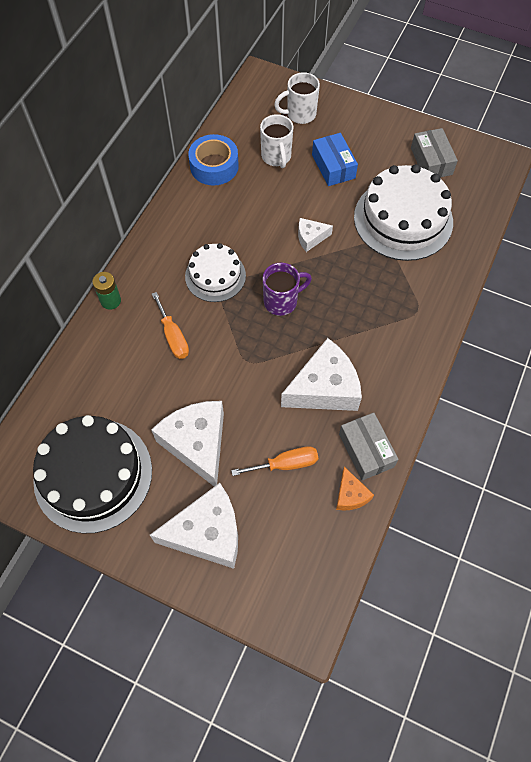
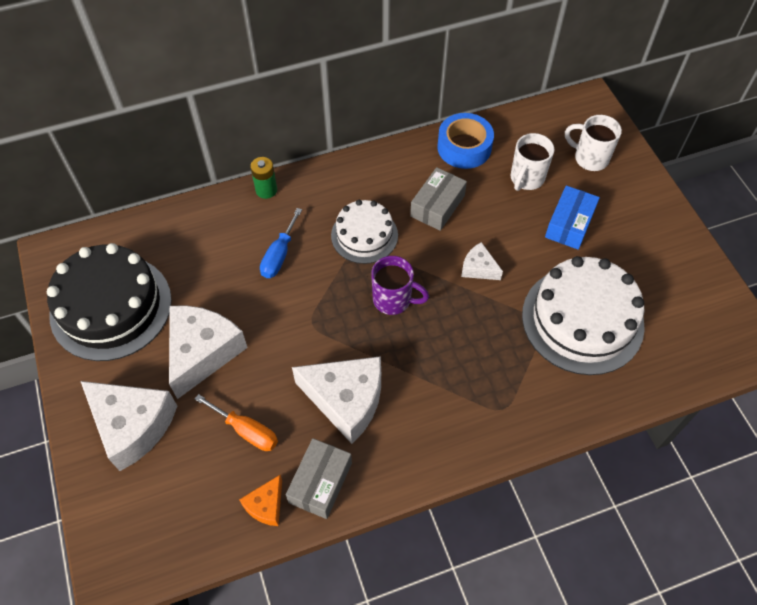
camera: 45 degrees right, 5 degrees down
orange screwdriver [152,292,189,359] -> blue screwdriver [260,208,302,278]
grey box [411,128,458,177] -> grey box moved to [410,167,467,231]

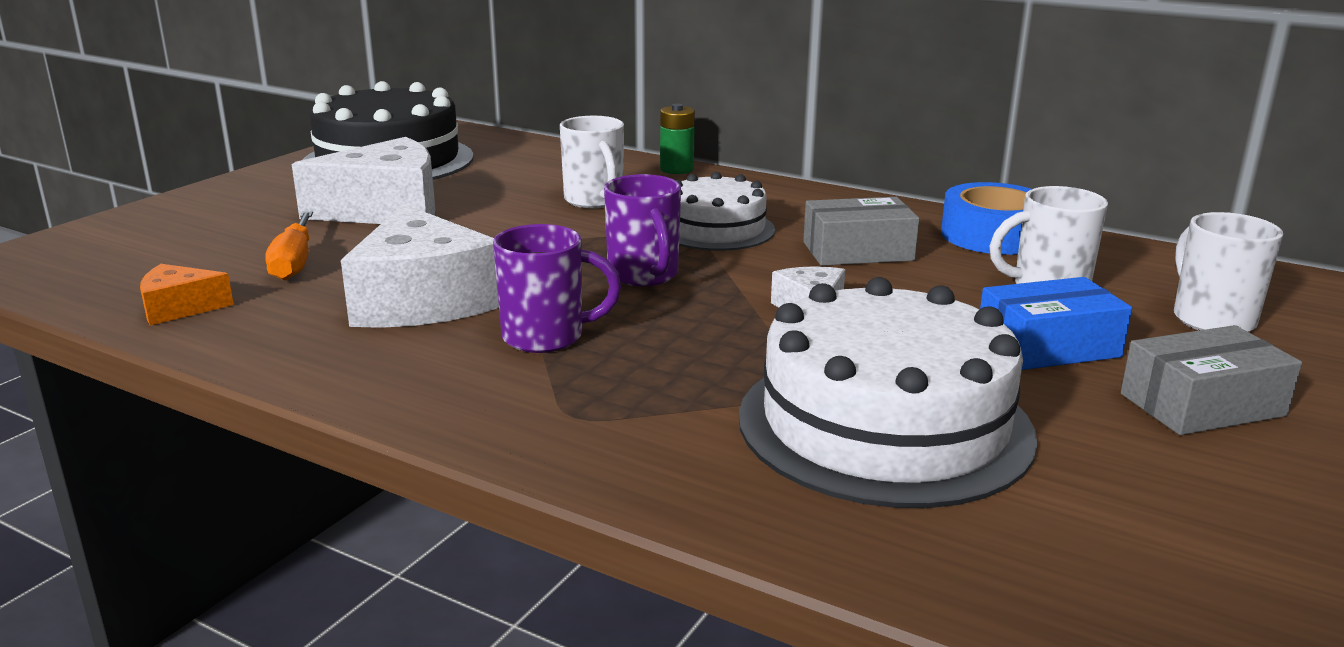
camera: 50 degrees right, 35 degrees down
white cheese [81,381,177,471] -> none
blue screwdriver [260,208,302,278] -> white mug [560,116,624,208]
grey box [286,438,352,519] -> grey box moved to [1121,325,1302,435]
none -> purple mug [493,224,621,353]

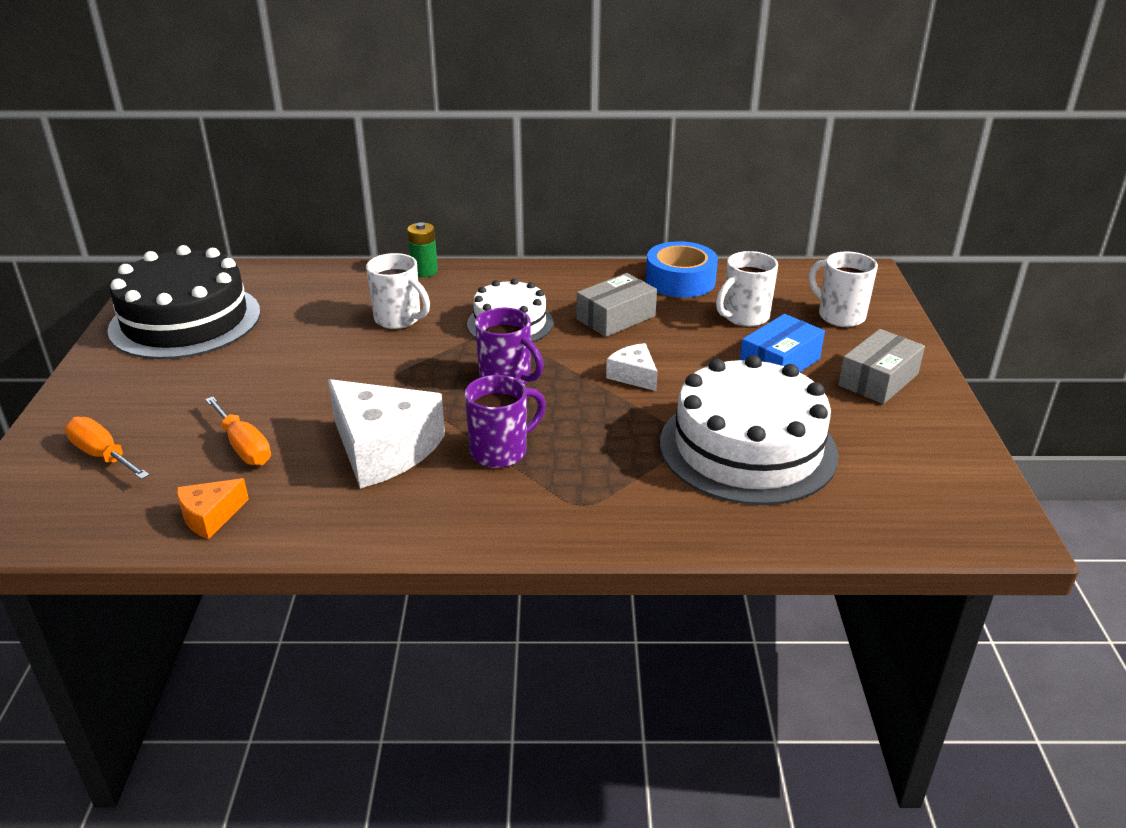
camera: 30 degrees left, 10 degrees up
white cheese [292,137,435,224] -> none
none -> orange screwdriver [65,417,149,479]

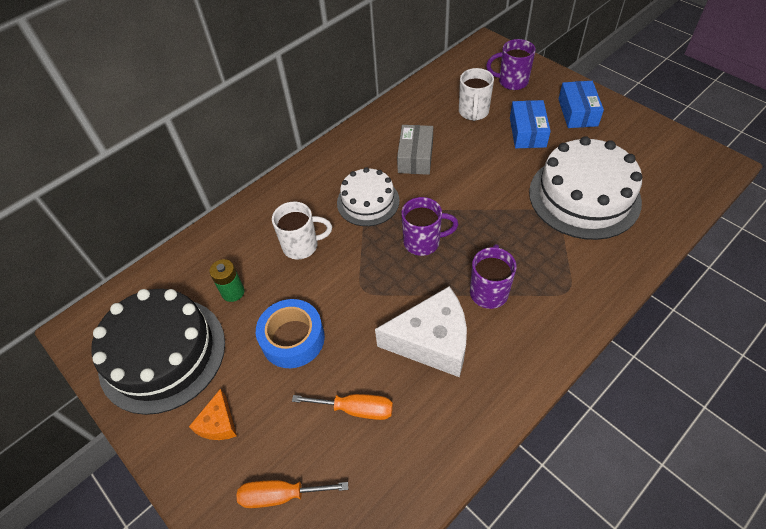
camera: 40 degrees left, 20 degrees up
orange cheese [177,478,249,539] -> orange cheese moved to [189,389,237,440]
green battery [407,222,438,277] -> green battery moved to [209,259,245,302]
white cheese [606,343,658,391] -> none
blue tape [646,241,718,298] -> blue tape moved to [256,299,325,368]
white mug [809,251,878,327] -> purple mug [486,39,536,90]
grey box [838,329,925,404] -> blue box [559,81,604,128]

